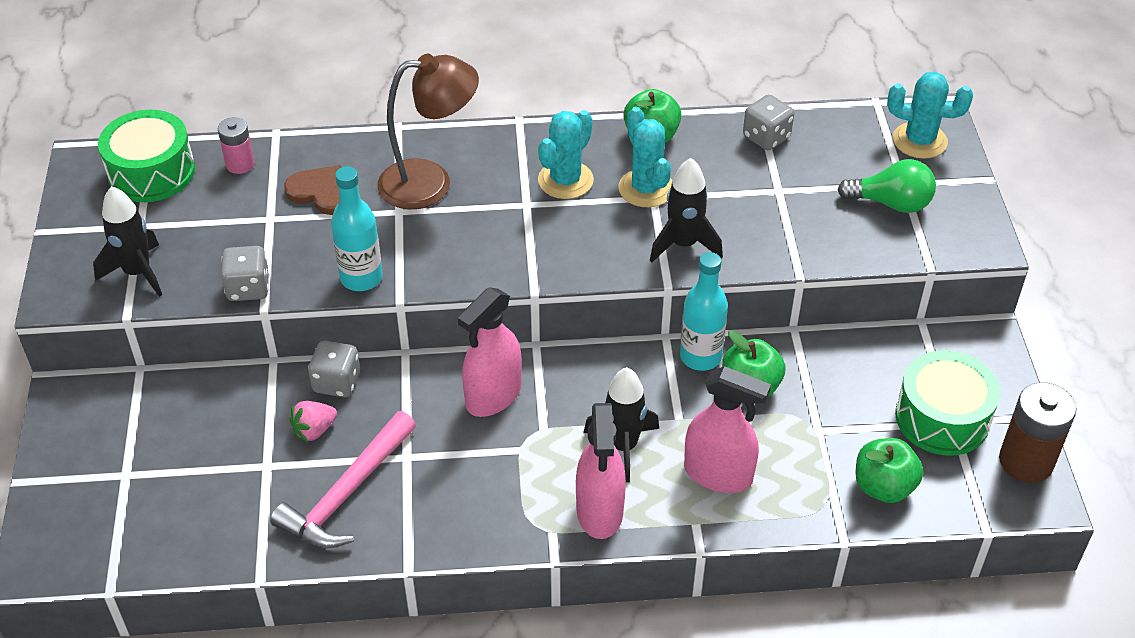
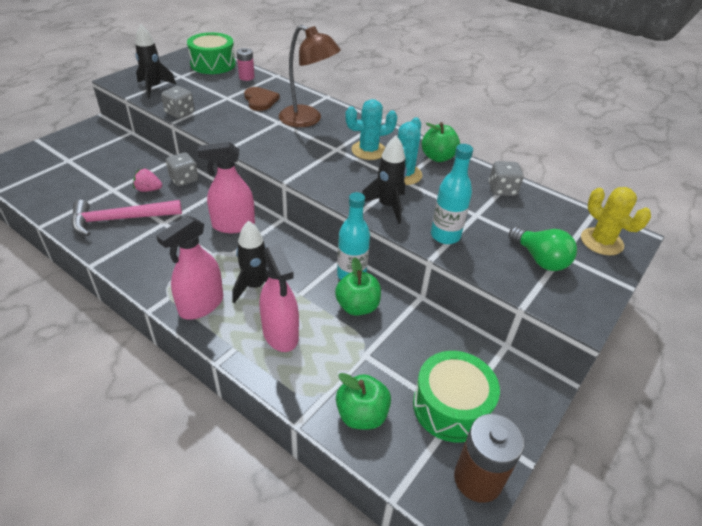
camera: 40 degrees right, 5 degrees down
turquoise bottle [331,166,383,291] -> turquoise bottle moved to [431,144,473,244]
turquoise cactus [887,72,973,159] -> yellow cactus [581,187,651,256]

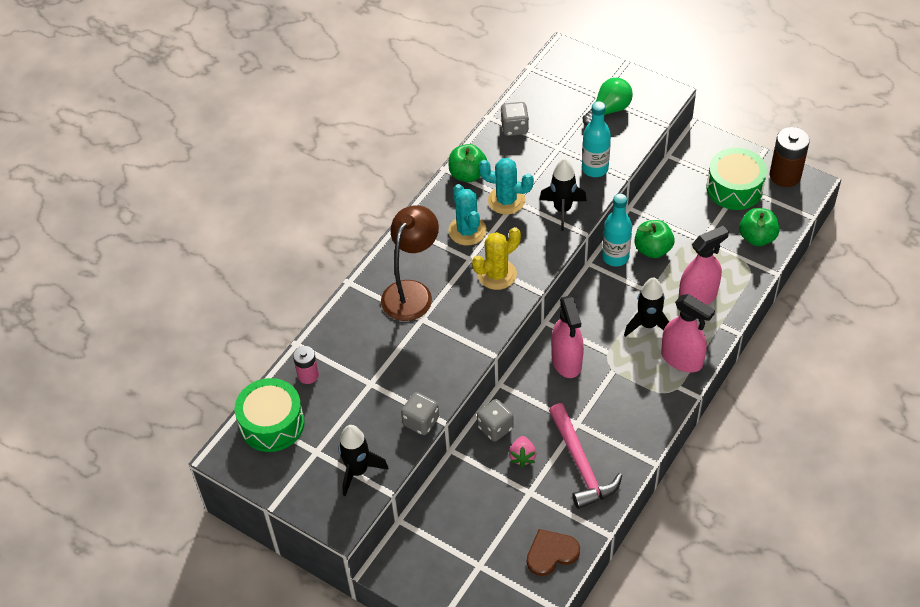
camera: 90 degrees left, 10 degrees up
brown heart [244,87,280,111] -> brown heart moved to [527,529,580,576]
yellow cactus [581,187,651,256] -> yellow cactus moved to [472,227,521,290]

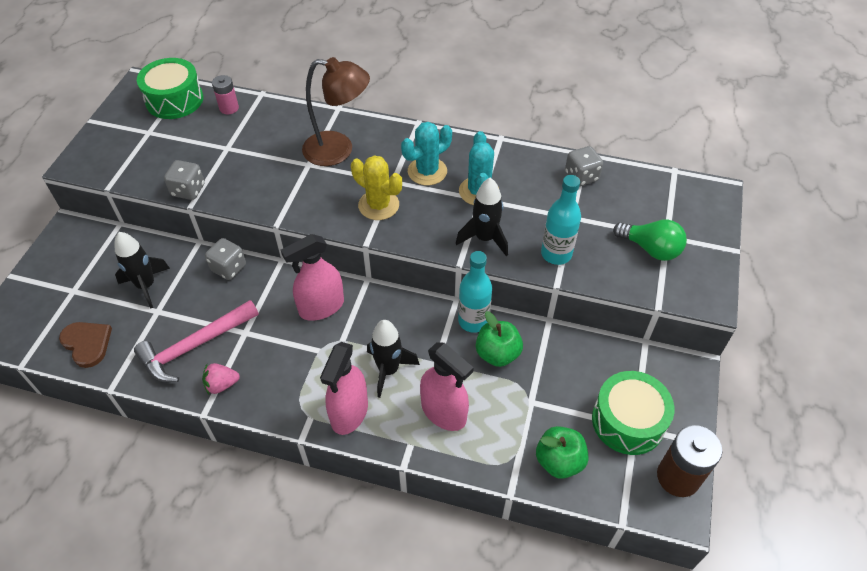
camera: 70 degrees right, 0 degrees up
black rocket [338,425,389,496] -> black rocket moved to [115,232,170,309]
green apple [449,144,487,182] -> none
pink strawberry [509,436,536,467] -> pink strawberry moved to [202,363,240,394]

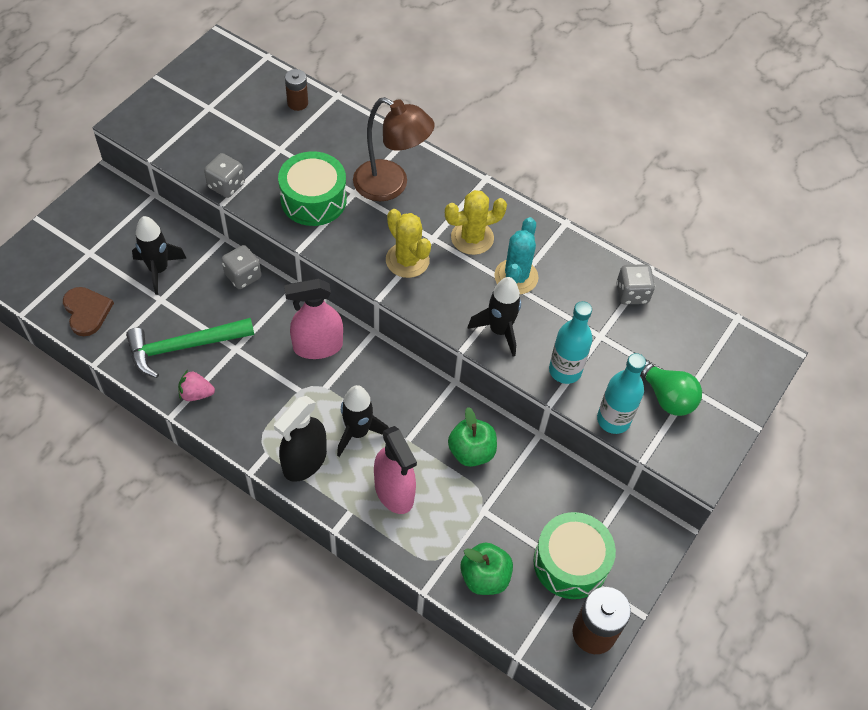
camera: 15 degrees right, 5 degrees up
pink hammer [134,300,259,382] -> green hammer [126,318,254,378]
green drum [137,58,203,119] -> green drum moved to [278,151,347,226]
pink battery [212,75,239,114] -> brown battery [285,69,308,111]
pink spray bottle [320,342,368,435] -> black spray bottle [274,396,327,482]
turquoise cactus [401,122,452,185] -> yellow cactus [445,190,507,255]
turquoise bottle [458,251,492,333] -> turquoise bottle moved to [597,353,646,434]

